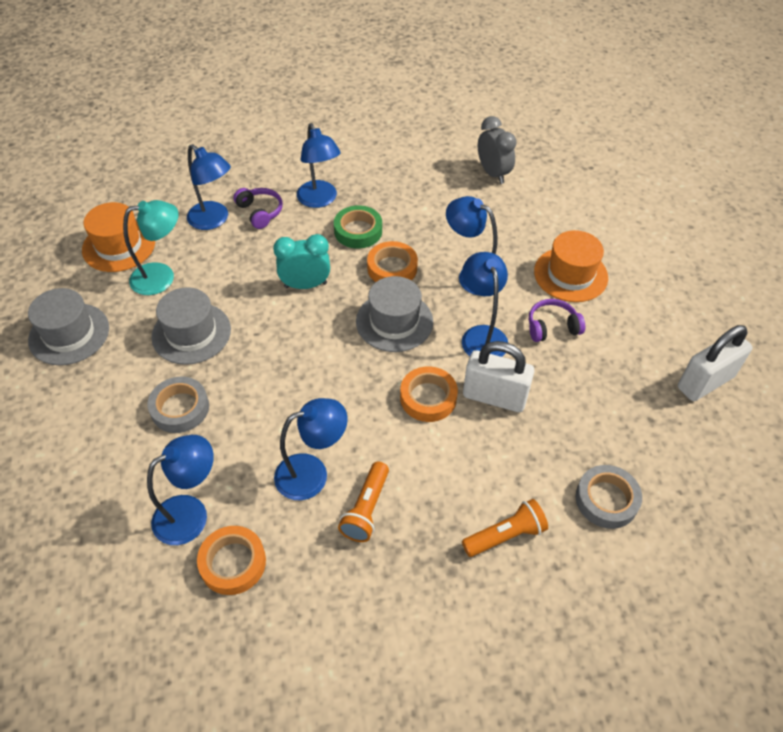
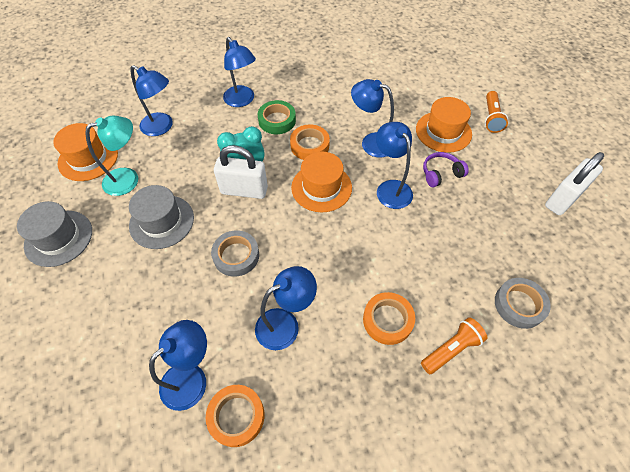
camera: 10 degrees left, 5 degrees up
grey tape [147,377,209,433] -> grey tape moved to [211,230,259,277]
purple headphones [234,188,283,229] -> none
orange flashlight [338,462,389,542] -> orange flashlight moved to [485,91,508,133]
grey hat [356,276,433,352] -> orange hat [291,152,352,212]
orange tape [400,366,458,422] -> orange tape moved to [363,292,415,345]
white padlock [463,341,534,412] -> white padlock moved to [214,145,268,199]
grey clock [478,116,517,184] -> none

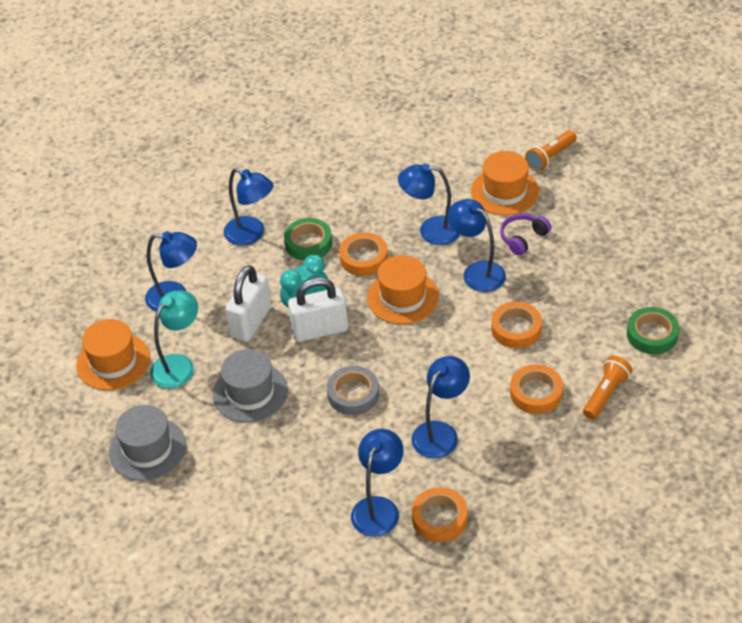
camera: 20 degrees left, 10 degrees down
orange flashlight [485,91,508,133] -> orange flashlight turned 60 degrees clockwise [525,130,577,172]
grey tape [495,278,551,329] -> green tape [627,307,679,354]
white padlock [545,152,604,215] -> white padlock moved to [225,265,271,342]
none -> orange tape [491,302,542,348]

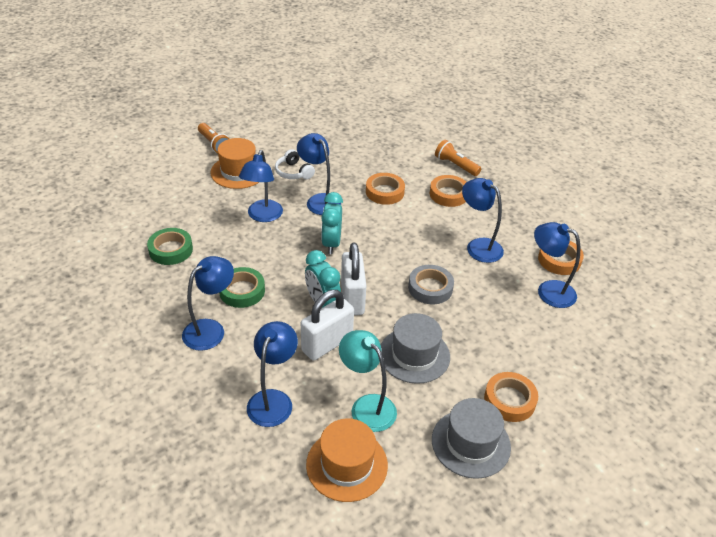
camera: 85 degrees left, 5 degrees down
white padlock [225,265,271,342] -> white padlock turned 75 degrees counterclockwise [301,290,354,361]
orange tape [339,232,388,276] -> orange tape moved to [484,372,538,422]
orange hat [367,255,439,324] -> turquoise clock [321,192,343,254]
blue lamp [448,199,506,292] -> blue lamp turned 90 degrees clockwise [297,133,341,215]
purple headphones [500,213,551,256] -> white headphones [275,149,315,180]
green tape [627,307,679,354] -> green tape moved to [147,228,193,265]

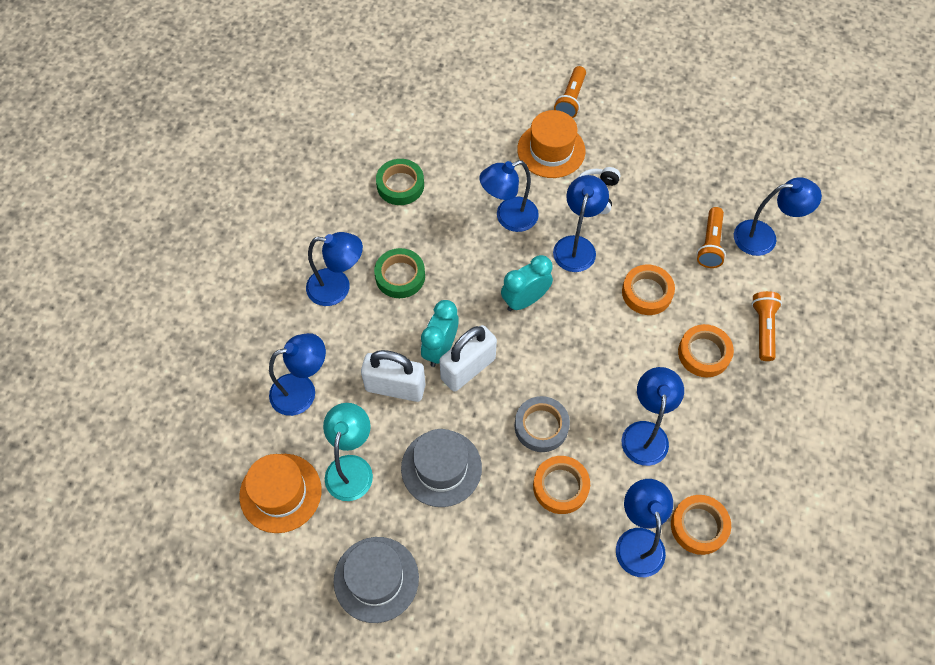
camera: 55 degrees right, 20 degrees up
orange tape [484,372,538,422] -> orange tape moved to [533,456,590,514]
none -> orange flashlight [697,207,726,268]
none -> blue lamp [734,177,822,256]

